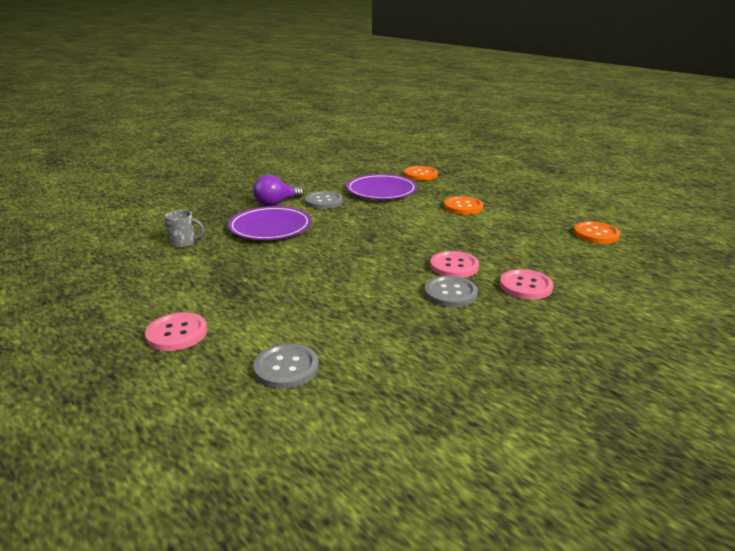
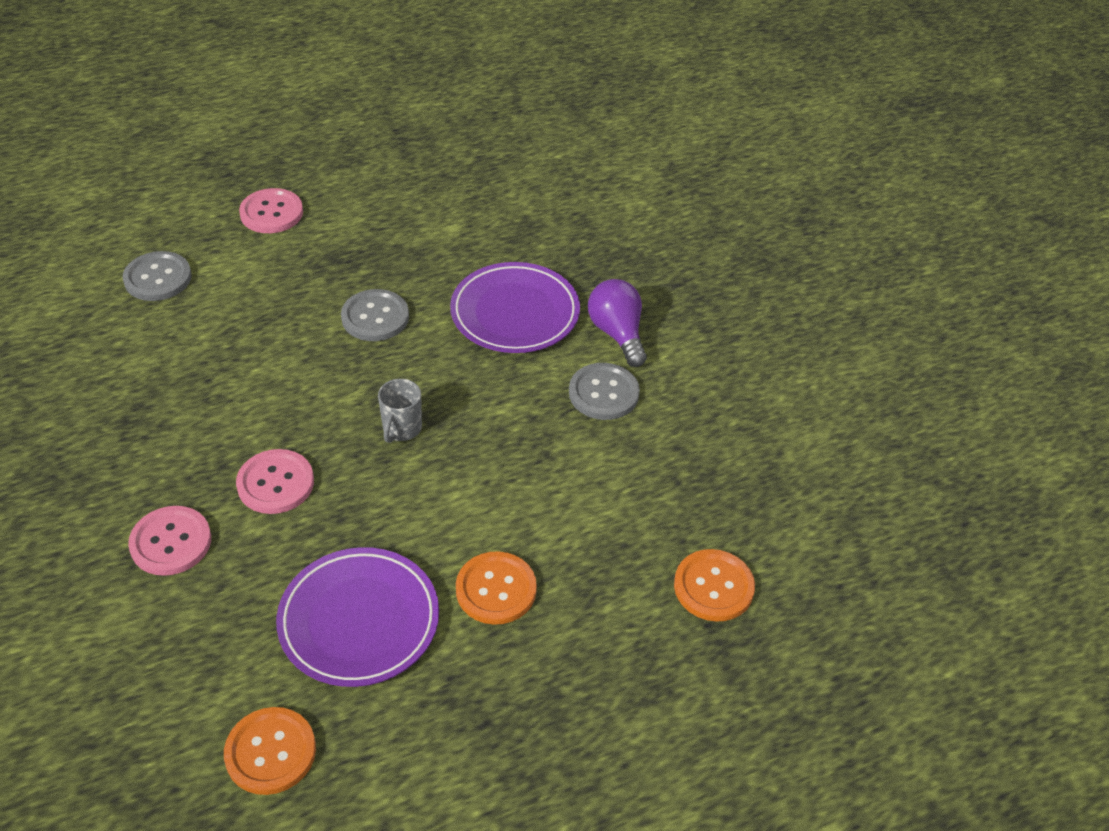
camera: 105 degrees right, 20 degrees up
grey mug [165,210,204,248] -> grey mug moved to [378,379,422,443]
purple plate [346,174,417,199] -> purple plate moved to [276,547,439,687]
grey button [425,276,478,307] -> grey button moved to [341,289,409,341]

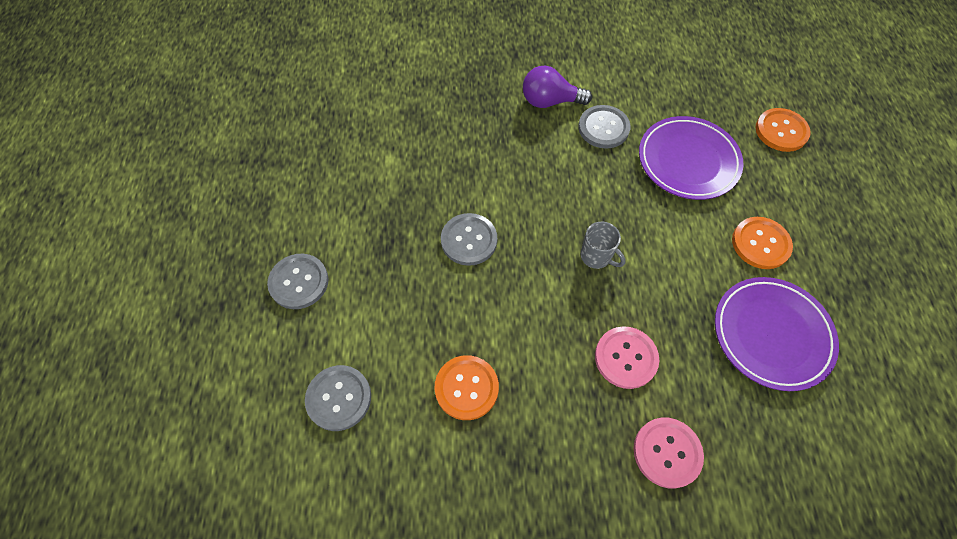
camera: 65 degrees left, 15 degrees up
orange button [224,707,316,795] -> orange button moved to [435,355,499,420]
pink button [239,188,303,233] -> grey button [267,254,328,309]
purple plate [450,262,580,353] -> purple plate moved to [639,116,744,200]

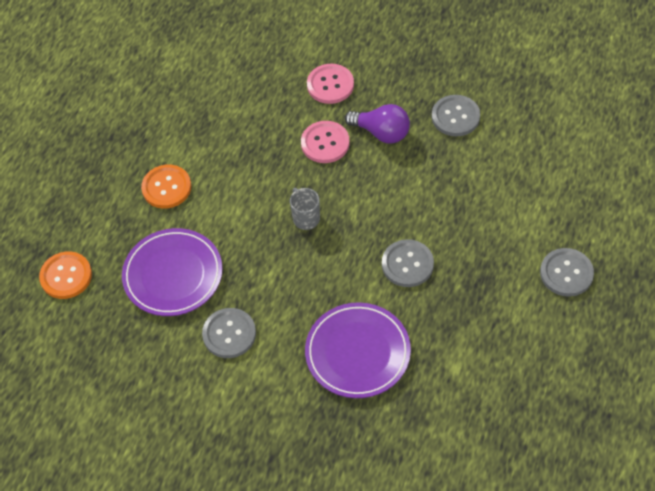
camera: 155 degrees left, 5 degrees down
grey button [305,365,371,431] -> grey button moved to [432,95,480,136]
orange button [435,355,499,420] -> none
purple light bulb [523,66,592,108] -> purple light bulb moved to [345,104,410,144]
purple plate [715,277,839,391] -> purple plate moved to [305,303,411,398]

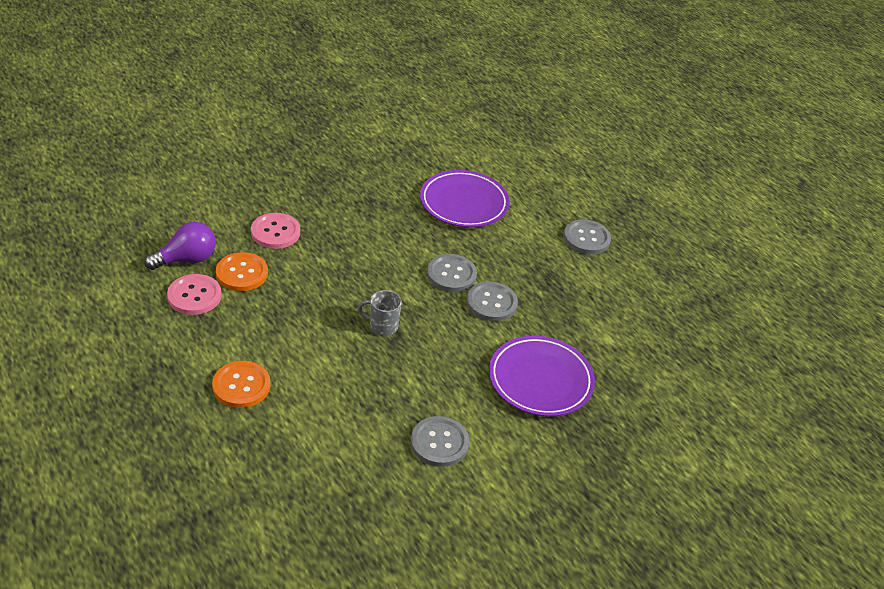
camera: 60 degrees left, 15 degrees down
orange button [39,251,92,299] -> orange button moved to [216,252,268,291]
purple plate [122,228,223,316] -> purple plate moved to [420,170,510,228]
pink button [301,121,350,163] -> pink button moved to [167,274,222,315]
purple light bulb [345,104,410,144] -> purple light bulb moved to [144,222,216,270]
grey button [432,95,480,136] -> grey button moved to [427,254,477,292]

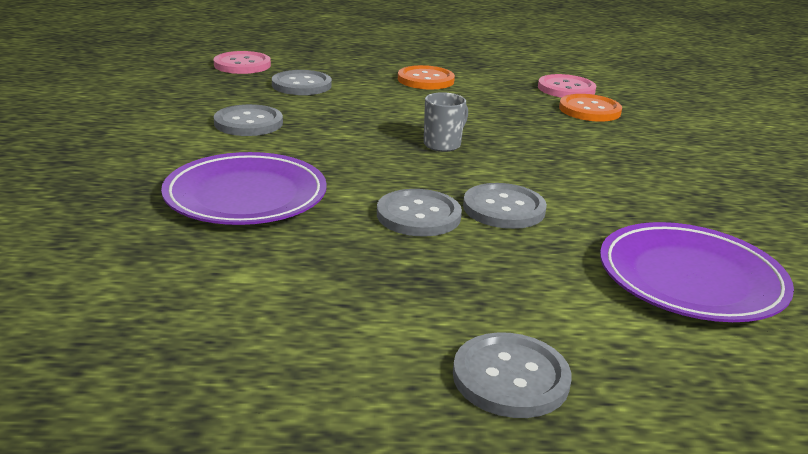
camera: 125 degrees right, 15 degrees down
purple light bulb [144,222,216,270] -> none
pink button [251,213,300,249] -> pink button moved to [214,51,271,74]
none -> grey button [272,70,332,95]

